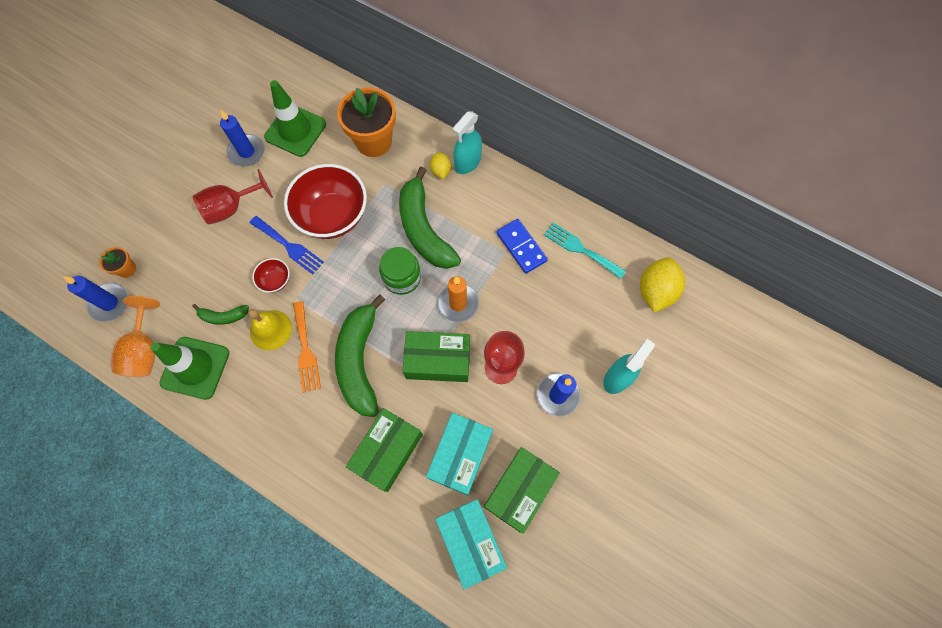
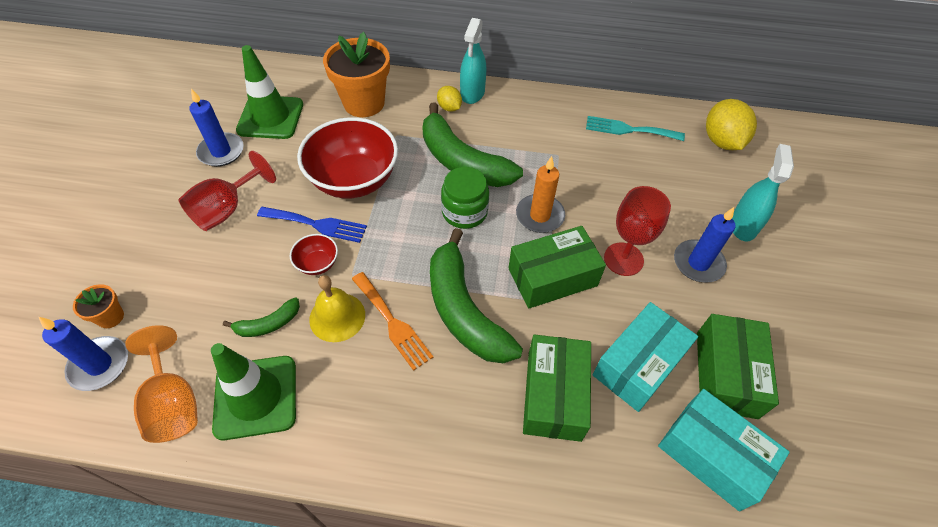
camera: 25 degrees left, 15 degrees down
turquoise box [426,413,493,495] -> turquoise box turned 45 degrees clockwise [592,302,698,412]
blue domino [497,219,548,274] -> none

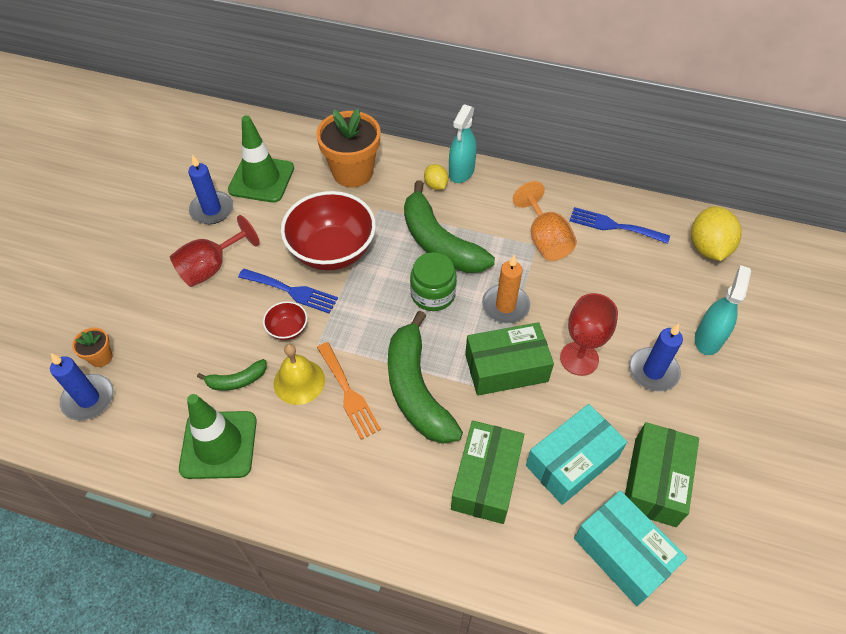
camera: 10 degrees right, 0 degrees up
orange goblet [125,325,198,443] -> orange goblet moved to [513,181,577,261]
turquoise fork [586,116,685,141] -> blue fork [570,207,670,244]

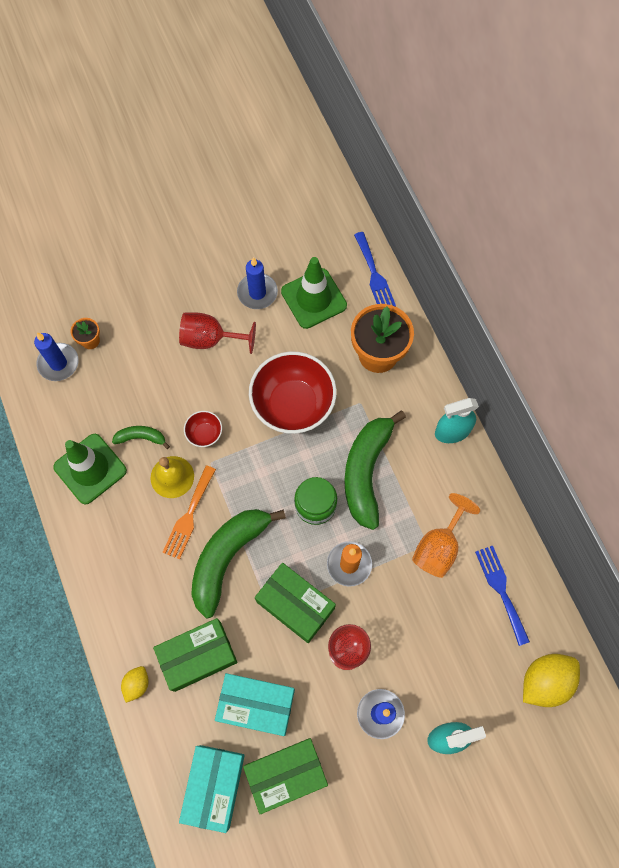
camera: 50 degrees right, 15 degrees up
green banana [197,359,267,391] -> green banana turned 150 degrees clockwise [112,426,170,449]
blue fork [238,269,338,314] -> blue fork moved to [354,232,396,307]
yellow lemon [424,164,448,190] -> yellow lemon moved to [121,666,149,703]

